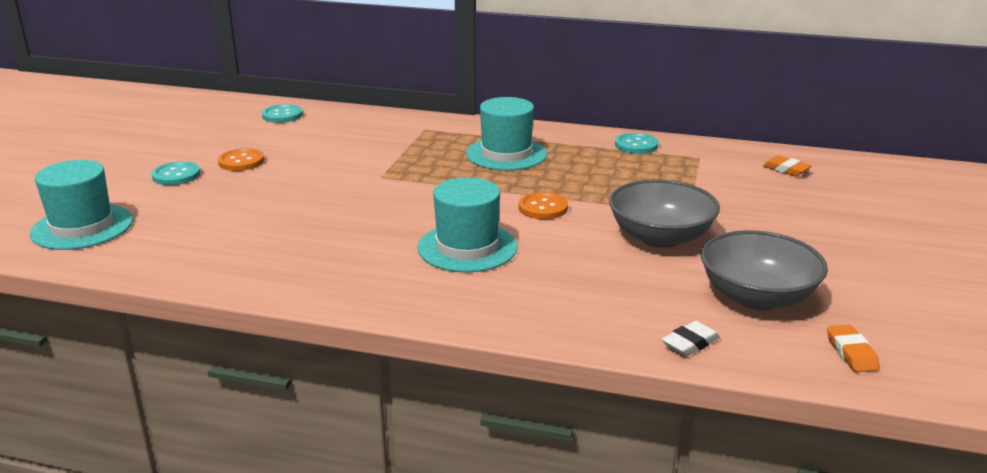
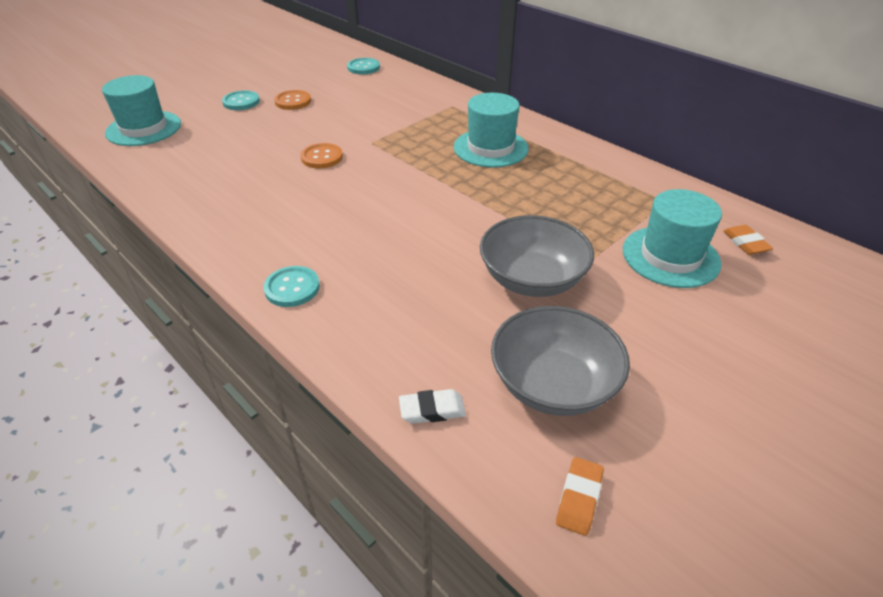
camera: 30 degrees right, 15 degrees up
turquoise hat [418,177,518,272] -> turquoise hat moved to [623,189,722,288]
orange button [518,192,568,219] -> orange button moved to [301,143,343,168]
turquoise button [615,133,659,154] -> turquoise button moved to [263,266,320,307]

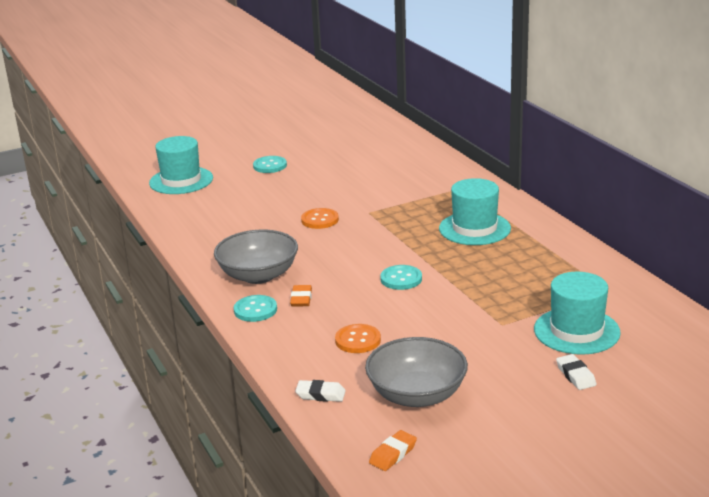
camera: 20 degrees right, 15 degrees down
orange button [274,90,311,110] -> orange button moved to [335,324,381,353]
turquoise button [347,58,380,74] -> turquoise button moved to [380,265,422,290]
grey bowl [480,215,594,297] -> grey bowl moved to [214,229,298,284]
orange eraser [723,225,773,255] -> orange eraser moved to [290,285,312,307]
none -> white eraser [556,354,597,390]

